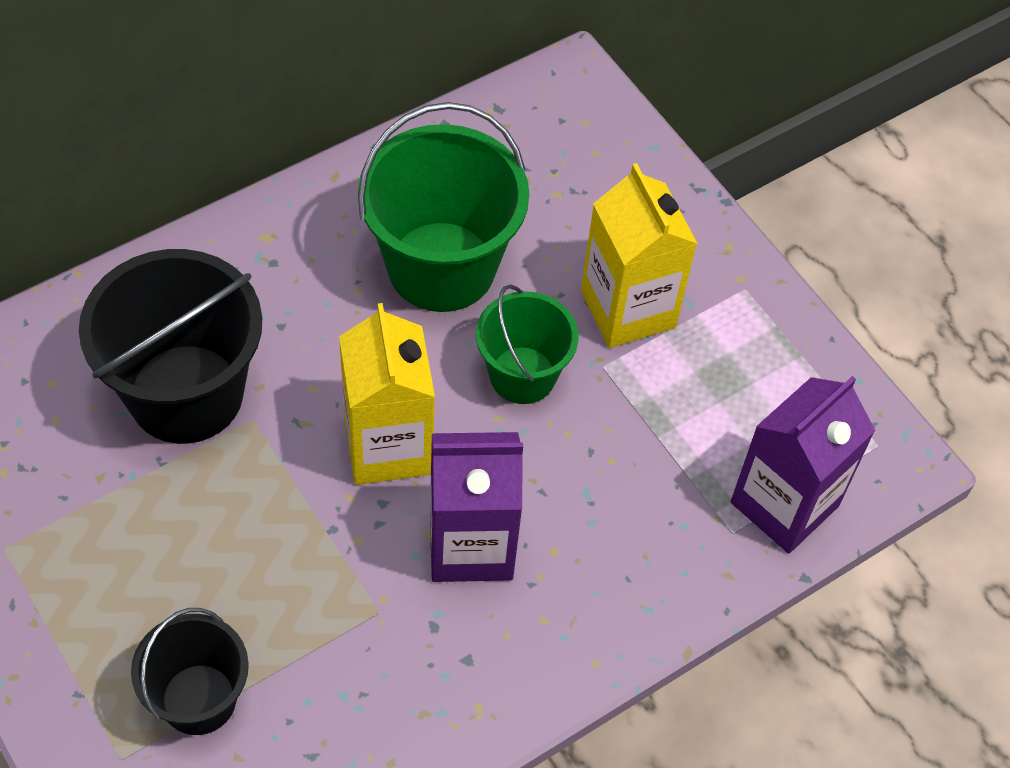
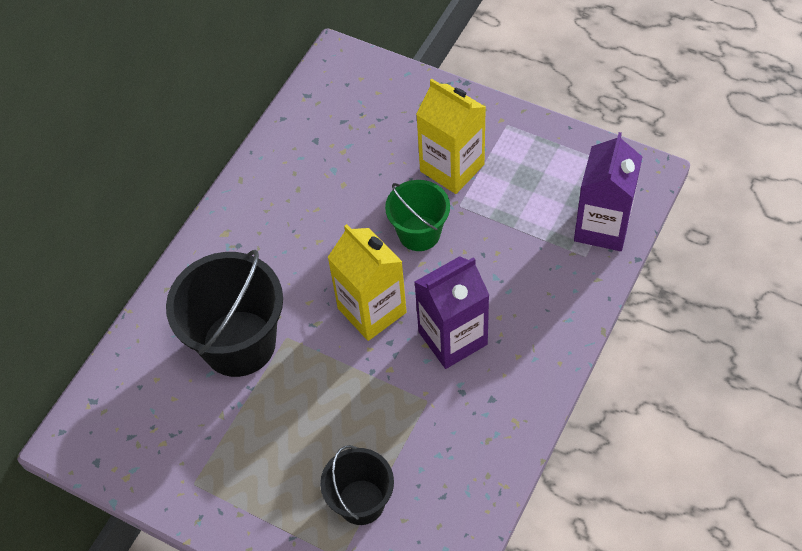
camera: 20 degrees left, 0 degrees up
green bucket [358,102,529,312] -> none

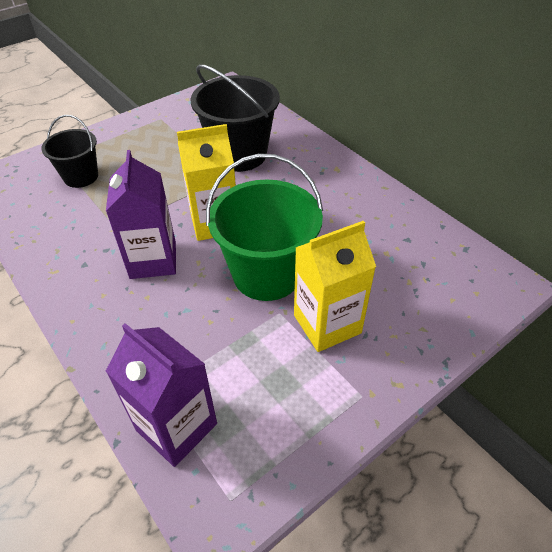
camera: 110 degrees right, 10 degrees down
green bucket [385,180,450,251] -> green bucket [206,154,323,301], size x1.68

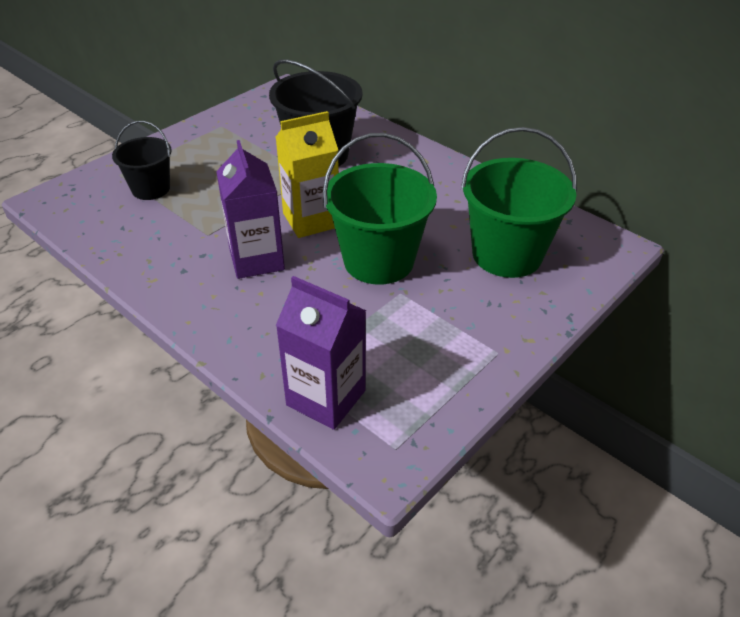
camera: 10 degrees left, 5 degrees down
yellow carton [294,221,376,352] -> none
none -> green bucket [461,127,577,278]

